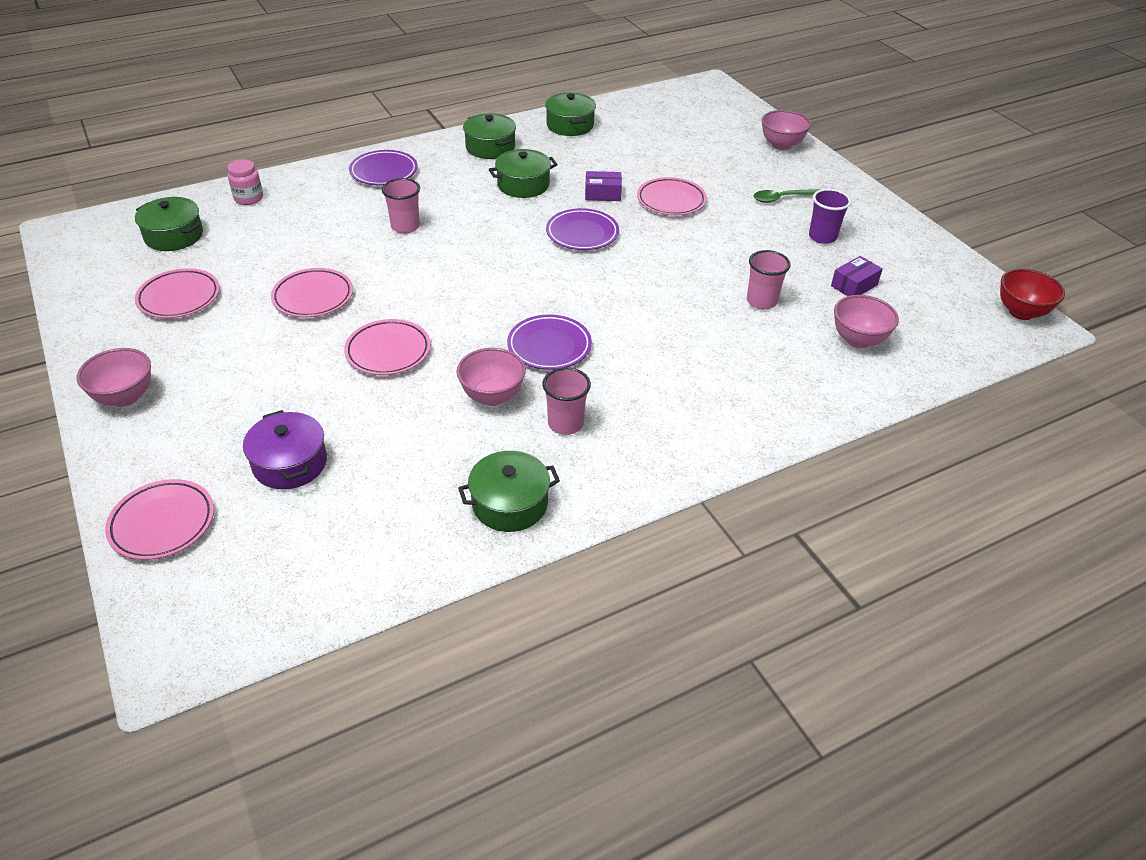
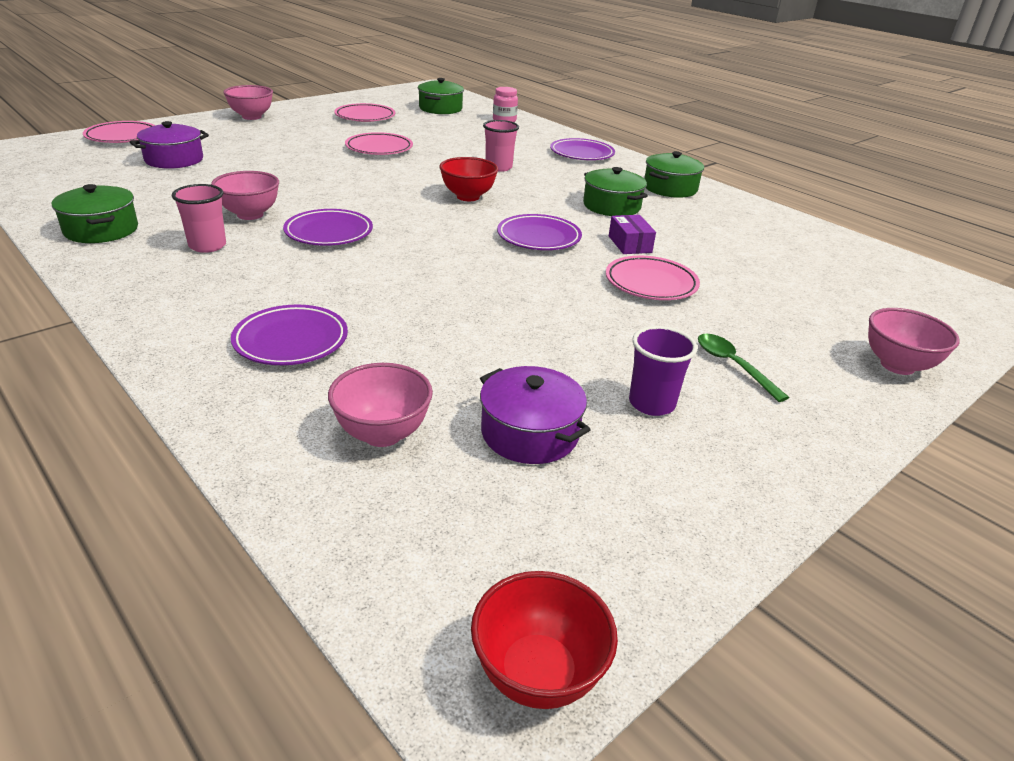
camera: 75 degrees right, 10 degrees down
pink plate [344,319,431,375] -> none
green pot [545,93,596,136] -> none
pink cup [747,250,791,309] -> none
purple box [831,256,883,296] -> purple pot [480,366,591,464]
none -> purple plate [231,304,348,365]
none -> red bowl [440,157,498,201]

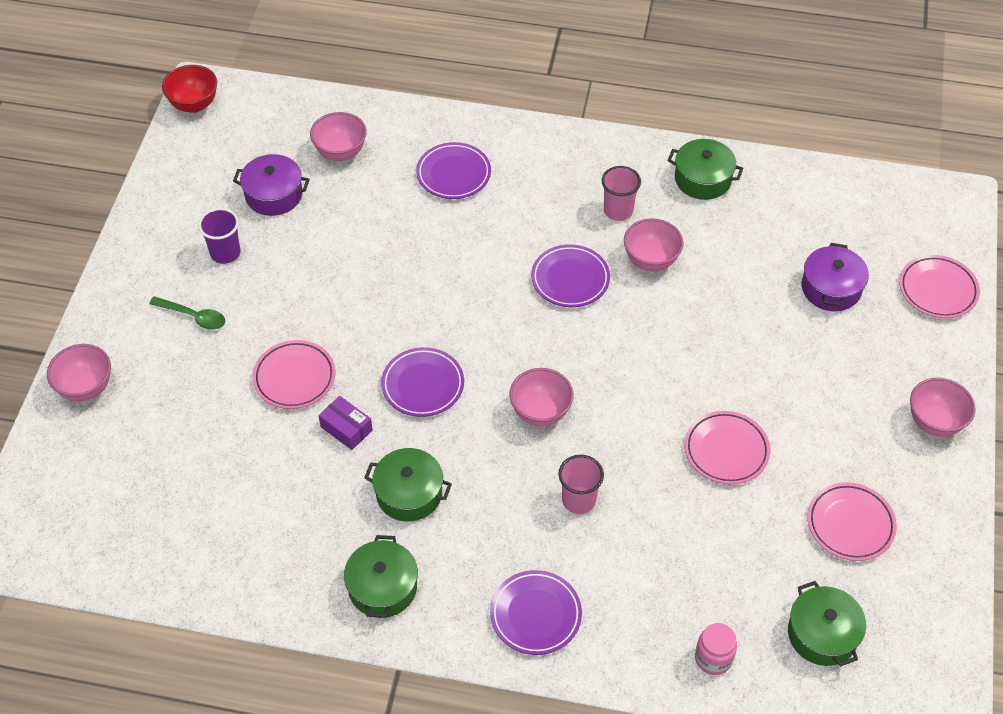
camera: 145 degrees right, 20 degrees up
red bowl [440,157,498,201] -> pink bowl [509,368,574,427]

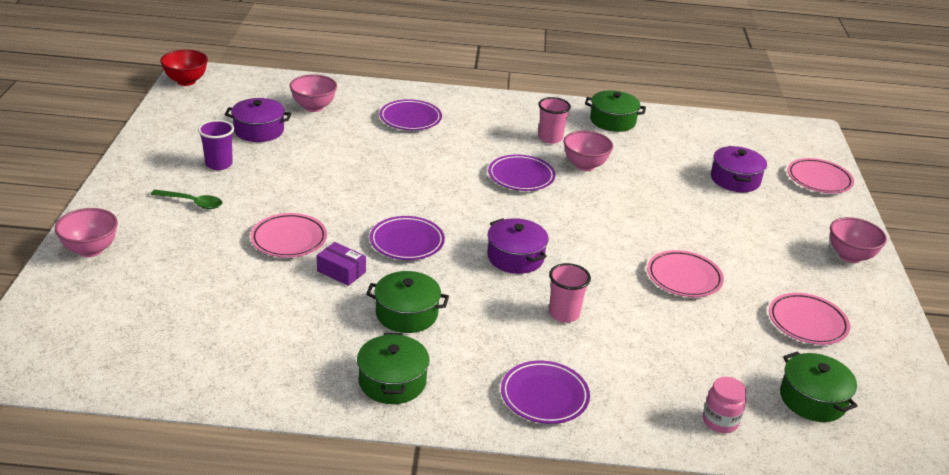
camera: 10 degrees left, 20 degrees down
pink bowl [509,368,574,427] -> purple pot [487,218,549,274]

